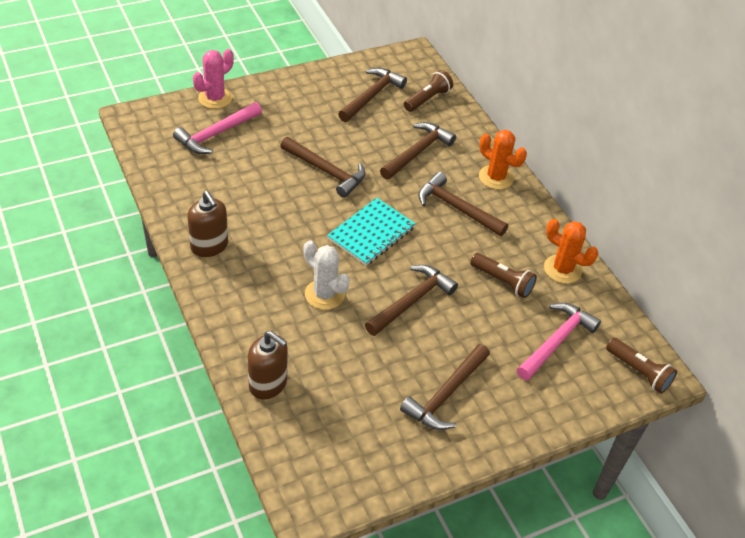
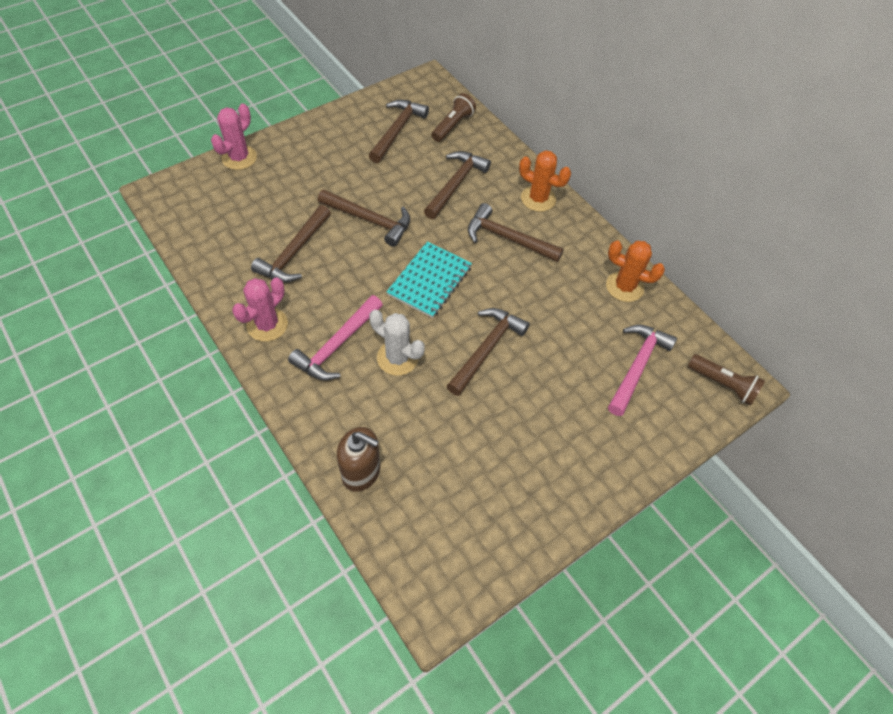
camera: 10 degrees left, 10 degrees up
pink hammer [173,102,262,154] -> pink hammer moved to [288,295,383,380]
brown soap dispenser [187,191,228,257] -> pink cactus [232,277,288,342]
brown hammer [400,344,490,430] -> brown hammer moved to [251,205,331,282]
brown flashlight [470,253,537,298] -> none

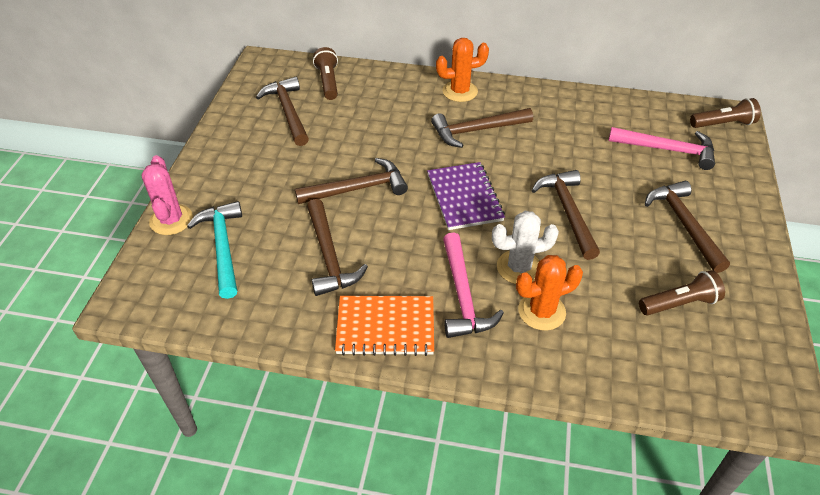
camera: 40 degrees left, 10 degrees down
pink cactus [232,277,288,342] -> orange notebook [335,296,434,356]
brown soap dispenser [337,427,380,492] -> none
turquoise notebook [386,241,472,318] -> purple notebook [427,162,505,230]
brown hammer [424,151,491,219] -> brown hammer moved to [645,181,730,273]
orange cactus [606,240,665,302] -> orange cactus moved to [516,255,583,331]
pink hammer [608,325,677,416] -> pink hammer turned 120 degrees clockwise [608,127,715,170]
none -> turquoise hammer [187,201,242,299]
none -> brown flashlight [639,270,725,316]

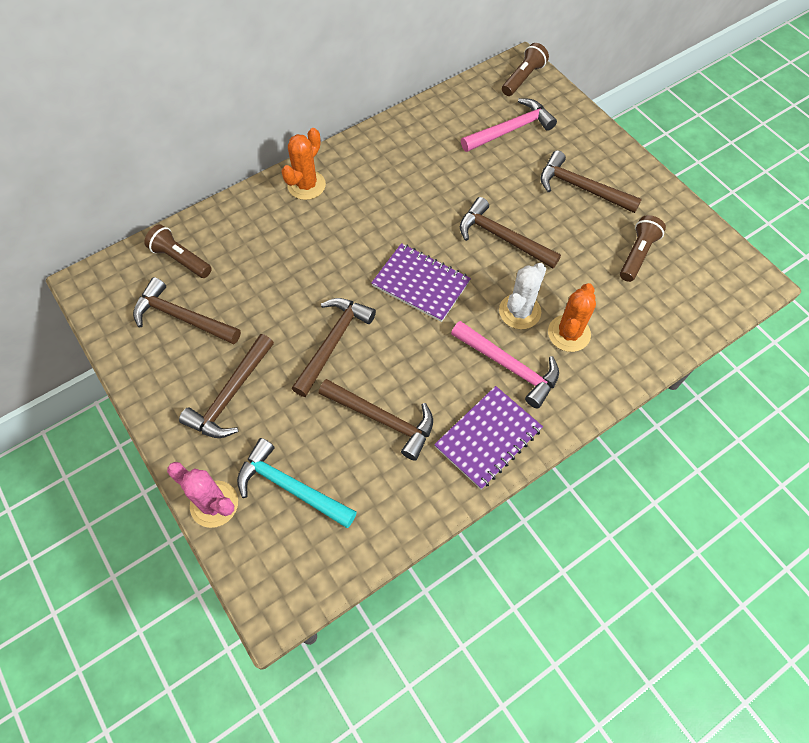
camera: 45 degrees left, 15 degrees up
orange notebook [335,296,434,356] -> purple notebook [434,386,543,489]
brown hammer [431,108,533,148] -> brown hammer moved to [179,334,274,438]

